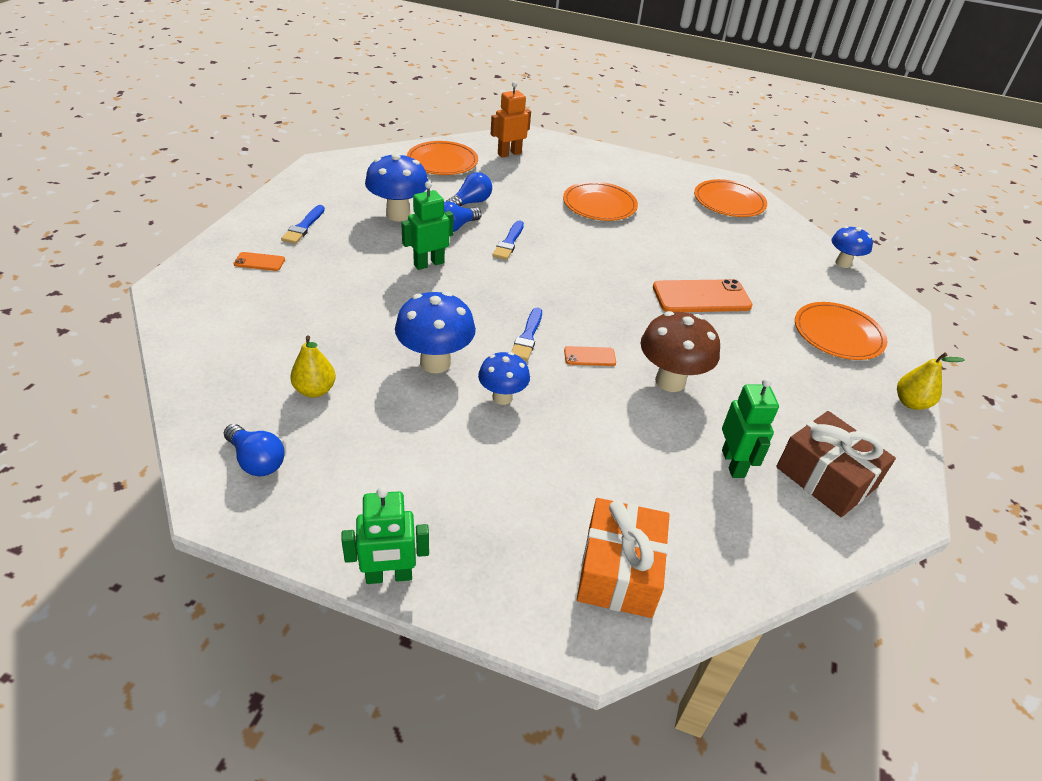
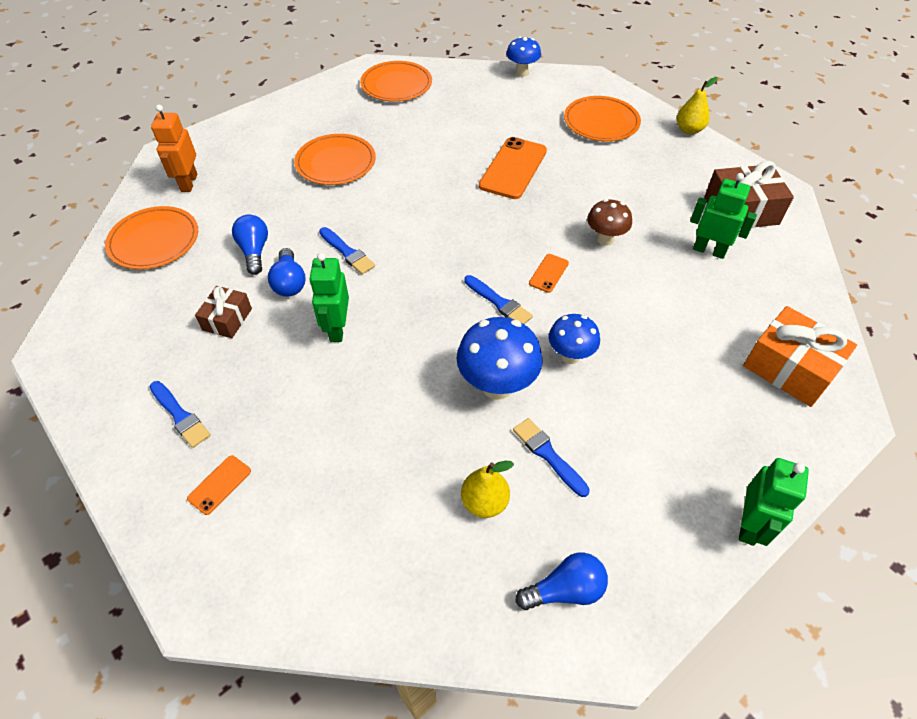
camera: 55 degrees left, 10 degrees up
blue mushroom [365,153,428,221] -> brown gift [195,286,252,338]
brown mushroom [641,311,720,392] -> brown mushroom [587,199,632,246], size x0.63
none -> blue brush [513,418,590,497]

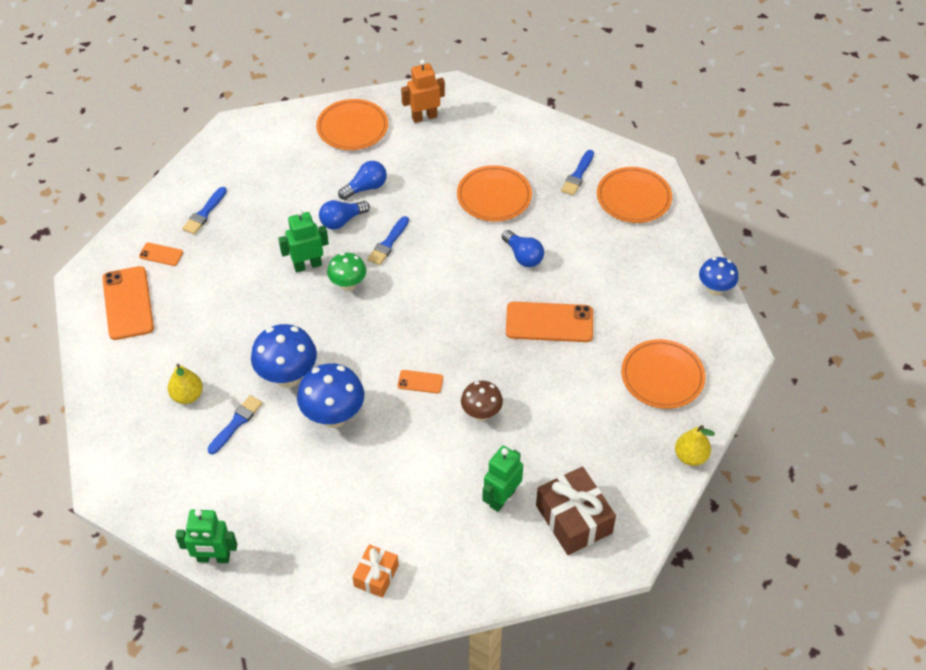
camera: 70 degrees right, 0 degrees up
brown gift [195,286,252,338] -> none
blue brush [464,275,533,324] -> blue brush moved to [561,150,594,196]
blue light bulb [515,553,608,610] -> blue light bulb moved to [502,230,544,267]
blue mushroom [549,314,600,364] -> blue mushroom [297,363,364,428], size x1.58
green robot [690,173,757,259] -> green robot turned 150 degrees counterclockwise [482,446,523,512]
orange gift [743,306,857,407] -> orange gift [352,544,399,598], size x0.59
none -> orange phone [102,266,154,340]
none -> green mushroom [327,253,366,291]

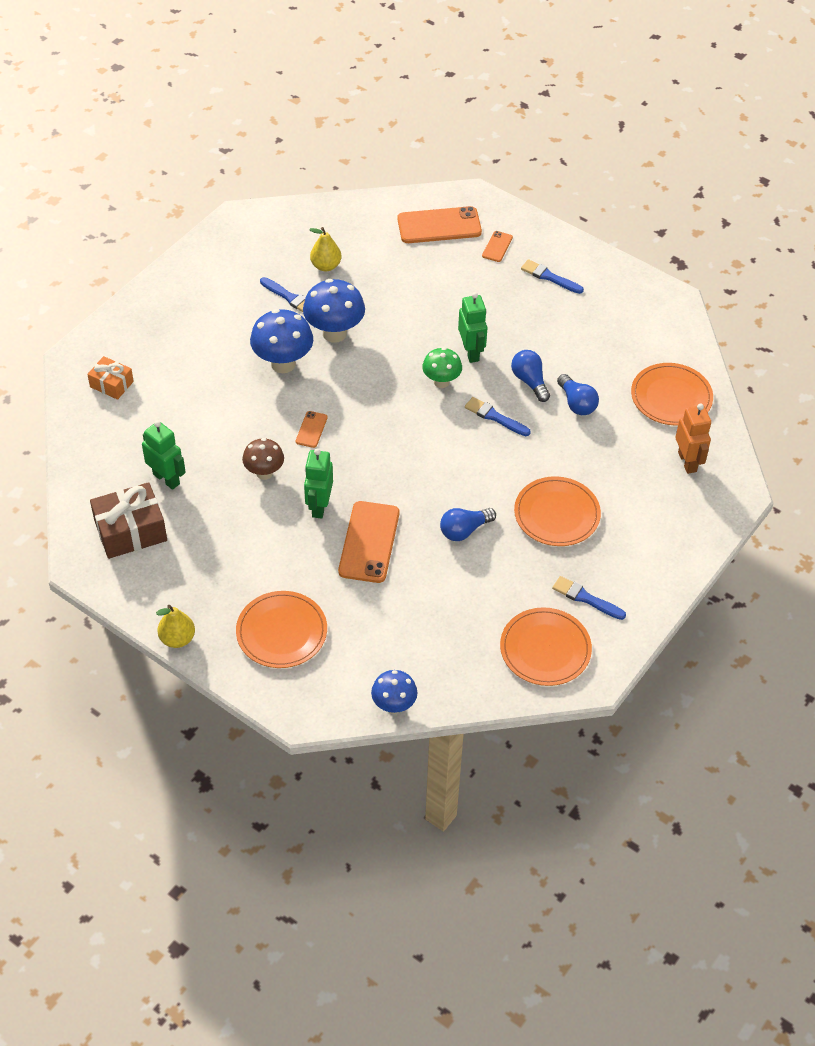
camera: 95 degrees right, 0 degrees up
green robot [176,509,237,563] -> green robot moved to [304,448,333,519]

